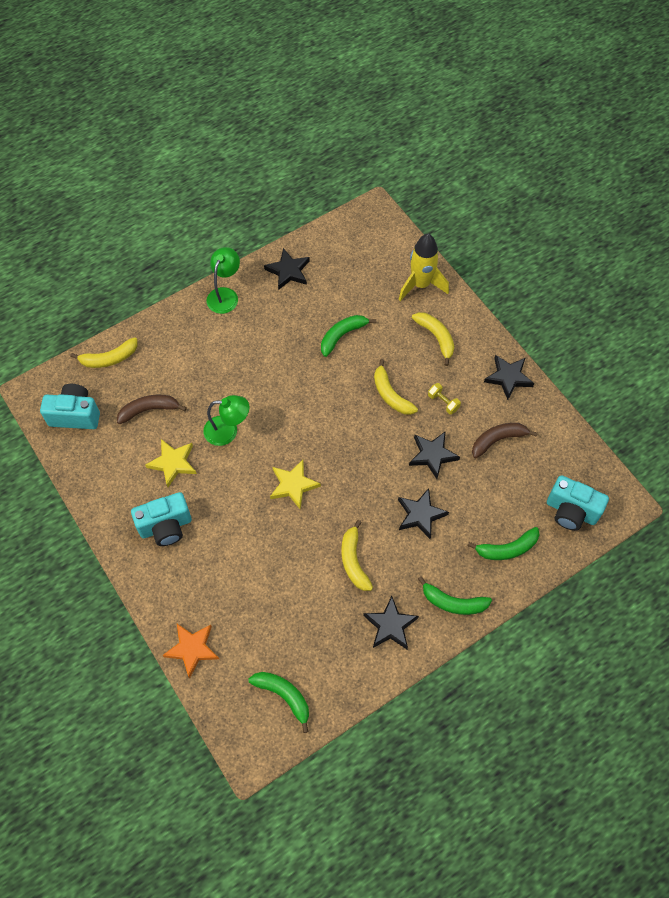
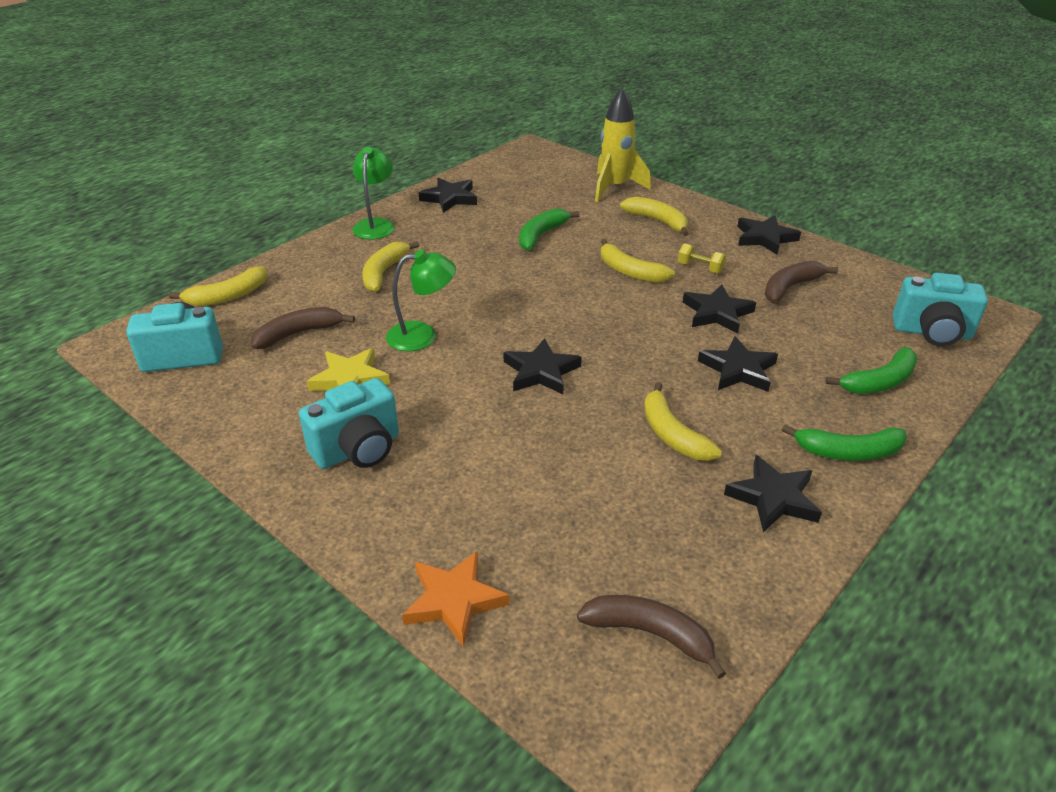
camera: 15 degrees left, 25 degrees down
green banana [248,672,309,733] -> brown banana [577,595,726,679]
yellow star [270,460,321,509] -> black star [503,338,582,394]
none -> yellow banana [362,241,419,292]

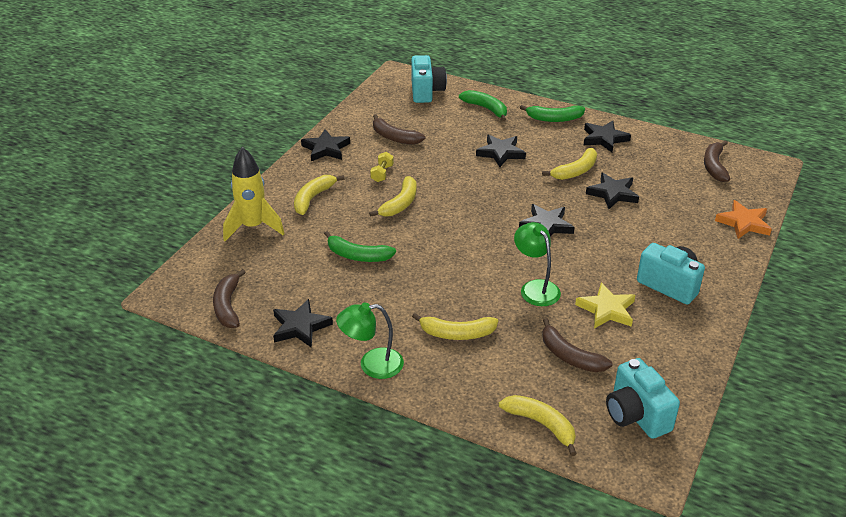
camera: 105 degrees left, 0 degrees up
black star [683,284,756,334] -> black star moved to [586,172,639,209]
green banana [782,424,907,461] -> green banana turned 105 degrees clockwise [520,105,585,122]
none -> brown banana [213,269,246,328]

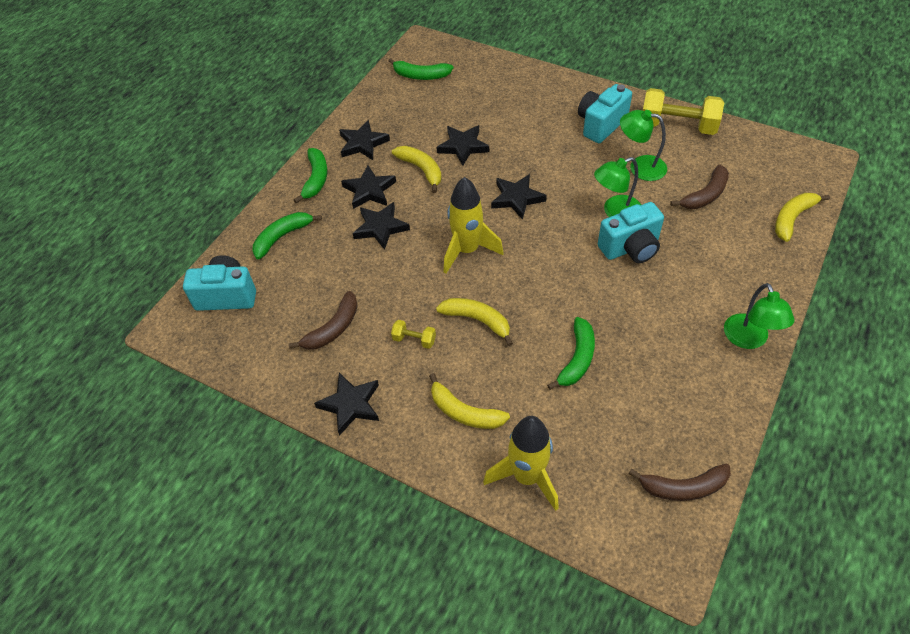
camera: 85 degrees left, 15 degrees up
black star [273,299,333,348] -> black star moved to [341,165,396,209]
yellow banana [412,313,498,340] -> none
yellow star [575,282,635,329] -> green lamp [620,110,667,181]
turquoise camera [606,358,680,439] -> turquoise camera moved to [598,202,664,263]
brown banana [704,140,730,182] -> green banana [388,58,453,80]
orange star [715,200,772,239] -> none
none -> yellow rocket [444,177,504,274]
none -> yellow dumbbell [643,88,724,135]

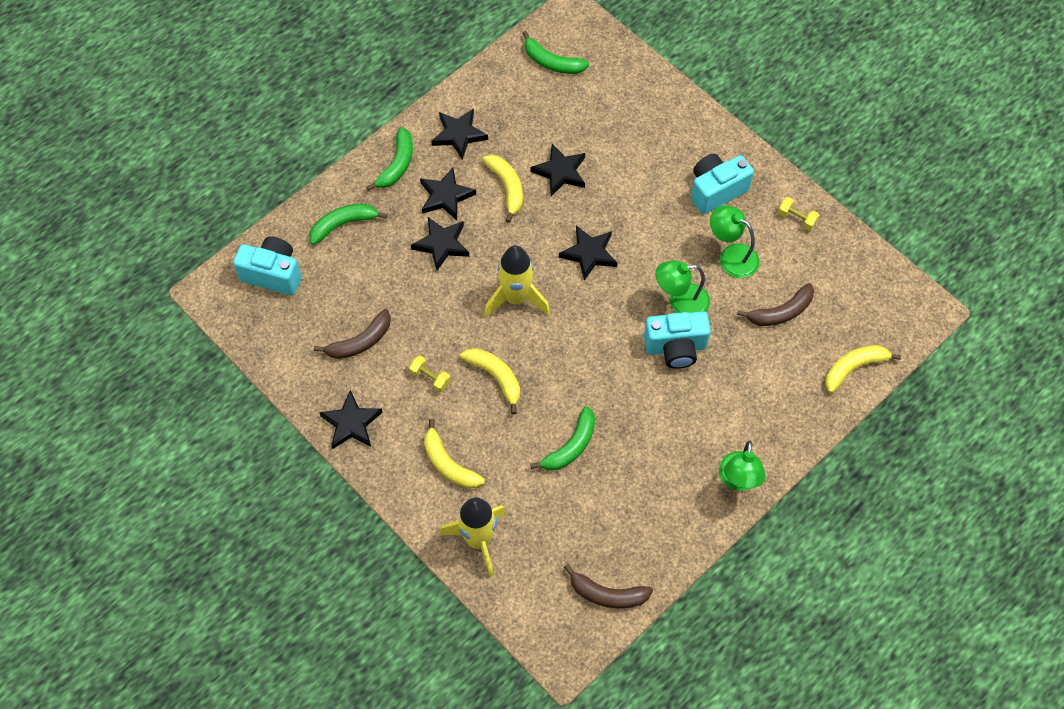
camera: 15 degrees right, 10 degrees up
yellow dumbbell [643,88,724,135] -> yellow dumbbell [778,197,819,231], size x0.46

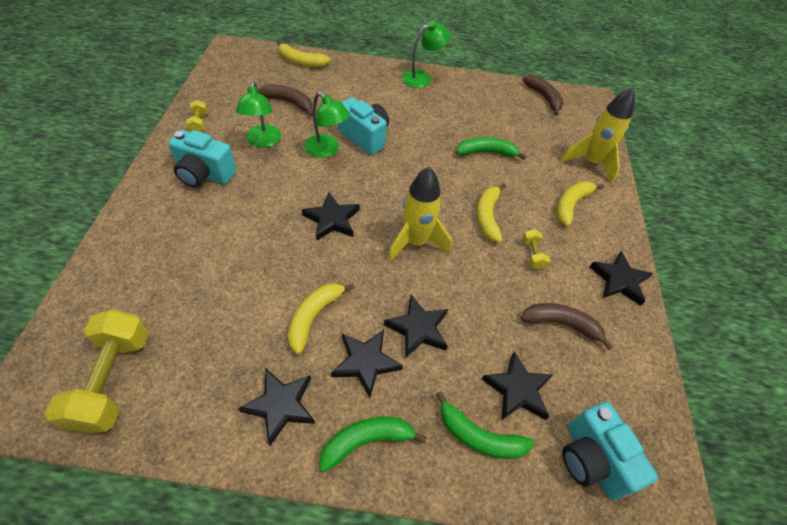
camera: 135 degrees left, 10 degrees down
yellow banana [424,419,485,488] -> yellow banana turned 150 degrees counterclockwise [556,181,604,227]
green banana [523,31,589,74] -> yellow dumbbell [45,309,149,434]
black star [530,144,585,196] -> black star moved to [482,351,553,421]

